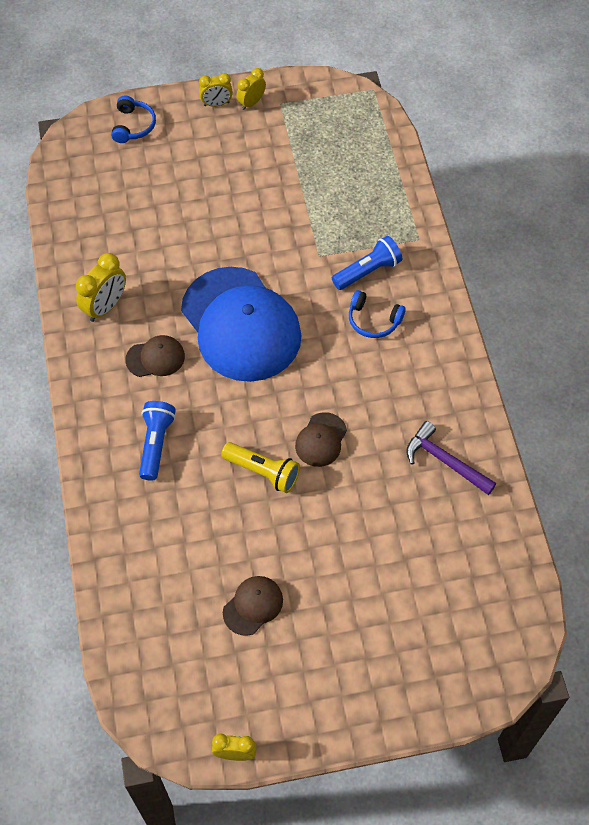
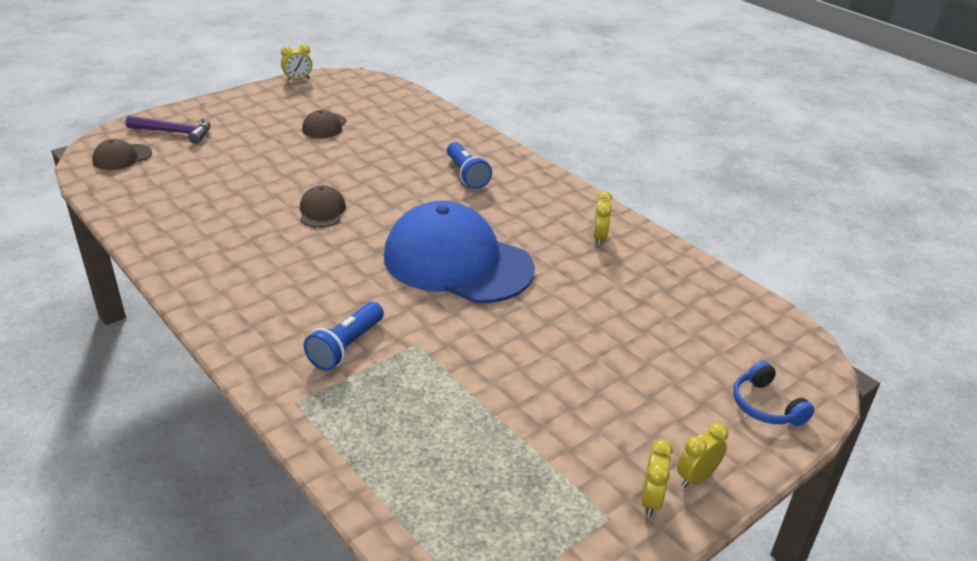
camera: 150 degrees right, 25 degrees down
yellow clock [76,253,126,322] -> yellow clock [593,191,612,246], size x0.65
brown cap [125,335,185,377] -> brown cap moved to [92,139,152,170]
yellow flashlight [221,442,300,493] -> none
blue headphones [349,290,406,338] -> none
purple hammer [406,421,496,495] -> purple hammer moved to [126,115,211,144]

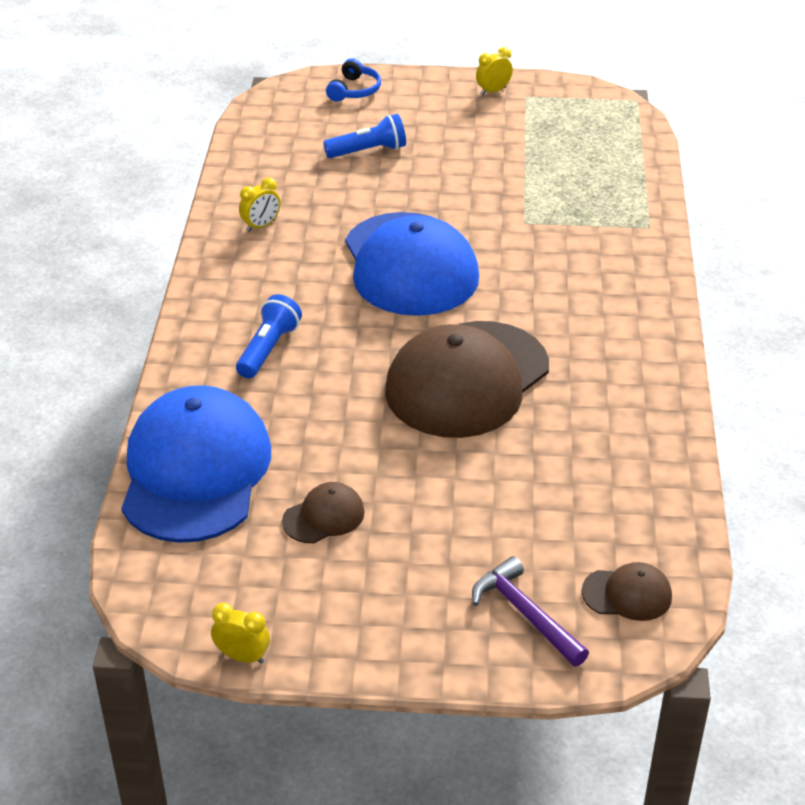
camera: 135 degrees left, 5 degrees up
brown cap [300,185,346,228] -> brown cap [385,321,549,438], size x2.36
blue flashlight [304,302,384,371] -> blue flashlight moved to [323,114,406,158]
yellow clock [677,422,728,488] -> none
none -> blue cap [121,385,271,543]

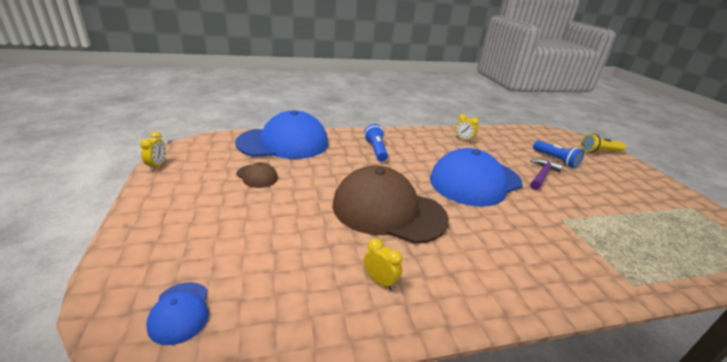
camera: 70 degrees right, 10 degrees down
blue flashlight [236,294,302,378] -> blue flashlight turned 105 degrees counterclockwise [364,124,388,162]
blue headphones [326,58,381,102] -> yellow flashlight [581,134,626,153]
purple hammer [472,556,589,667] -> purple hammer moved to [530,159,564,190]
yellow clock [476,47,513,95] -> yellow clock moved to [364,238,402,290]
brown cap [582,562,672,621] -> blue cap [146,282,209,345]

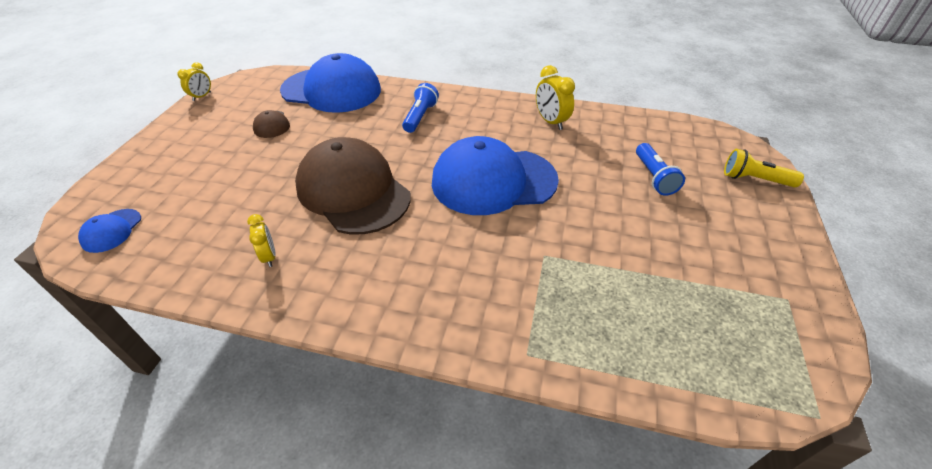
camera: 30 degrees right, 15 degrees up
yellow clock [455,114,479,142] -> yellow clock [536,65,575,130], size x1.54
purple hammer [530,159,564,190] -> none

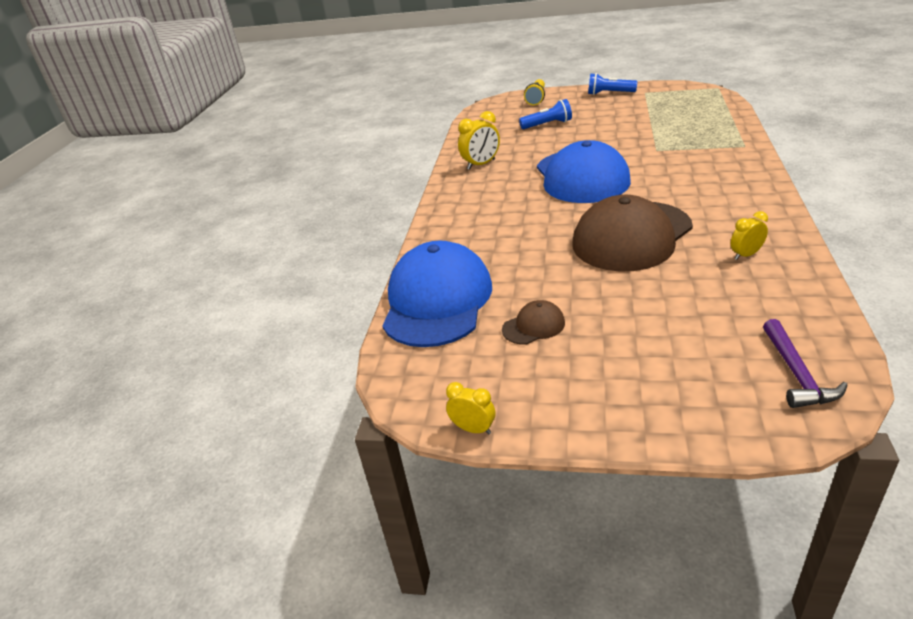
camera: 90 degrees left, 10 degrees down
blue cap [78,209,141,253] -> purple hammer [763,319,848,408]
blue flashlight [402,83,439,133] -> blue flashlight moved to [588,73,637,95]

